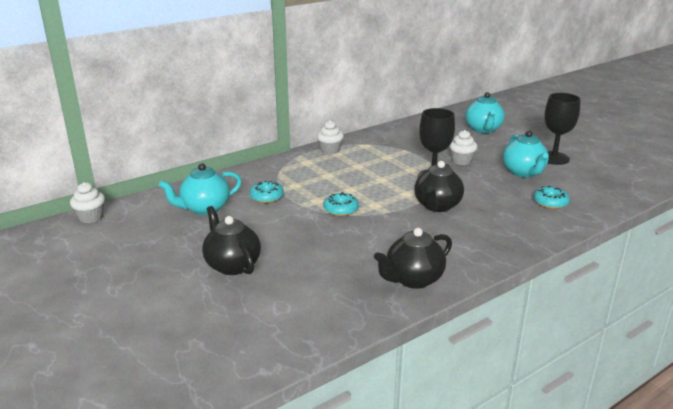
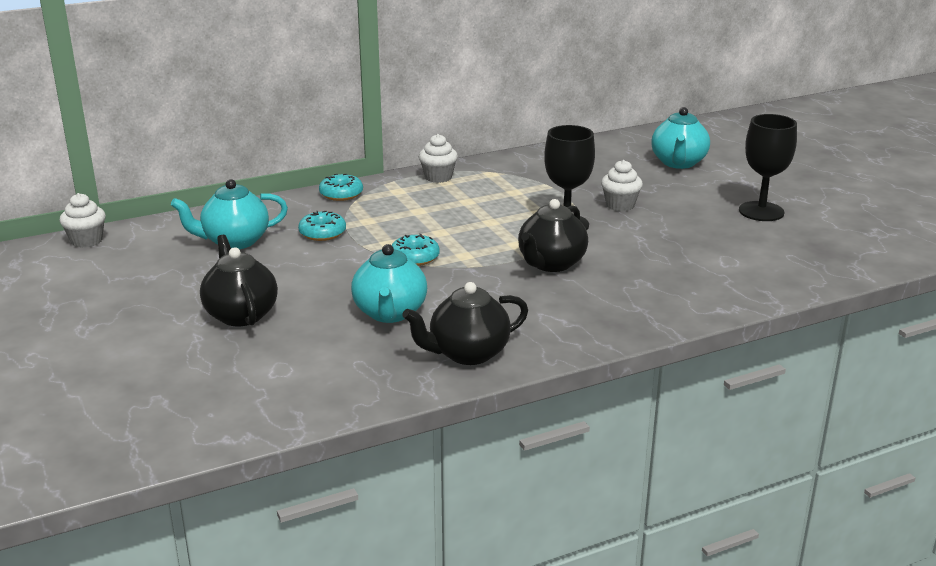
camera: 10 degrees right, 0 degrees up
turquoise teapot [502,131,549,177] -> turquoise teapot moved to [351,244,427,323]
turquoise donut [533,186,570,209] -> turquoise donut moved to [319,174,363,201]

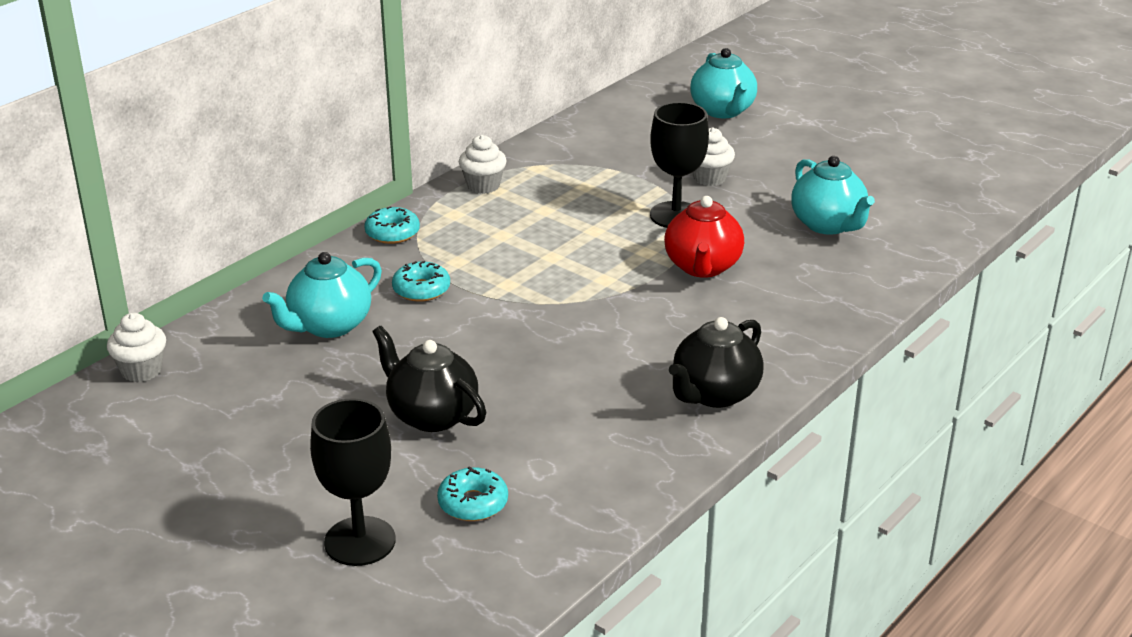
camera: 25 degrees left, 5 degrees up
turquoise teapot [351,244,427,323] -> turquoise teapot moved to [791,156,875,235]
turquoise donut [392,234,440,266] -> turquoise donut moved to [437,466,508,521]
black teapot [518,199,588,272] -> red teapot [664,196,744,278]
black goblet [739,114,797,221] -> black goblet moved to [310,398,396,566]

